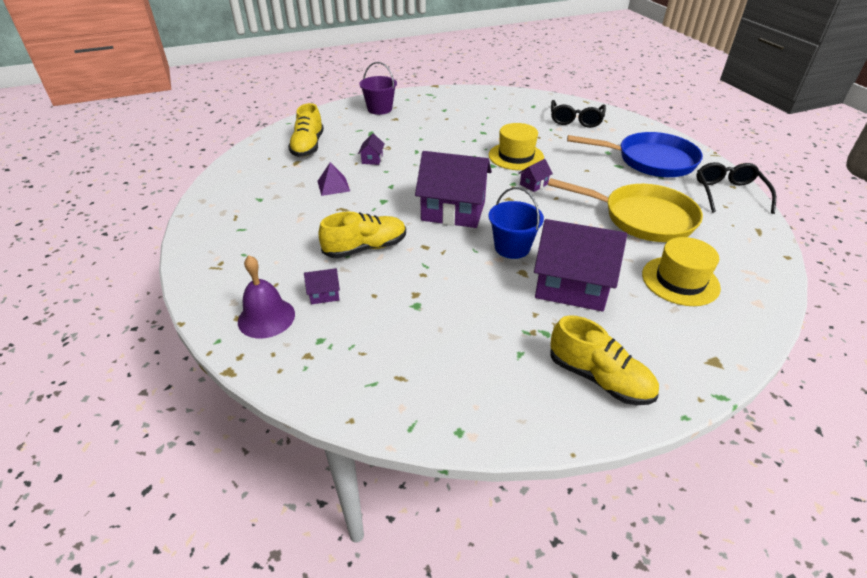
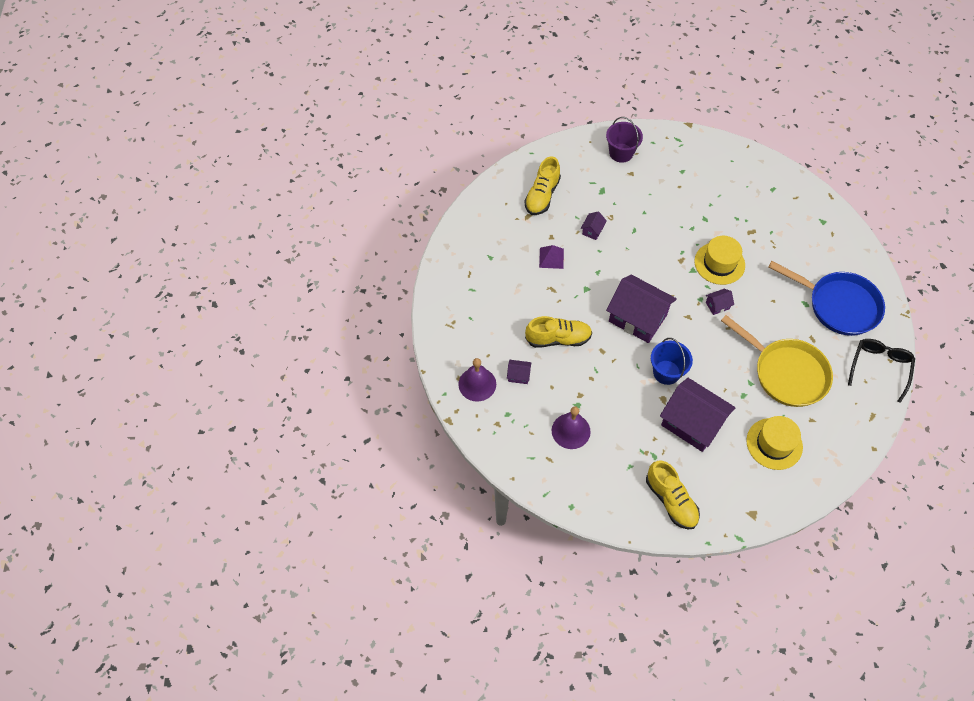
camera: 20 degrees right, 20 degrees up
black glasses [551,100,606,128] -> none
none -> purple bell [552,406,591,449]

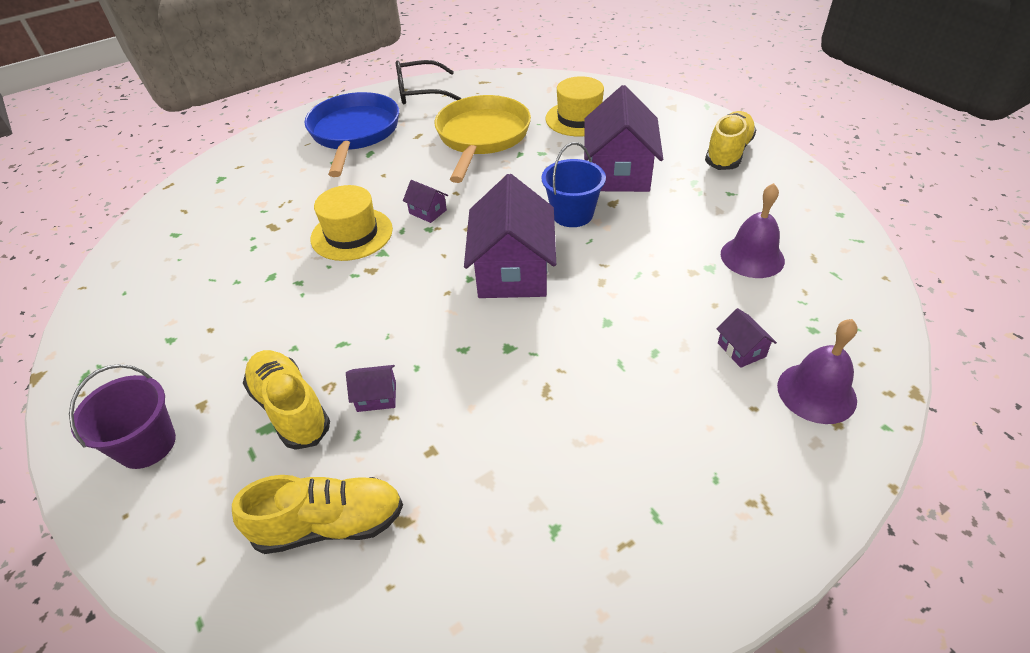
camera: 120 degrees left, 15 degrees down
yellow shoe [525,316,592,348] -> yellow shoe moved to [243,350,330,450]
purple pyramid [539,245,564,269] -> none

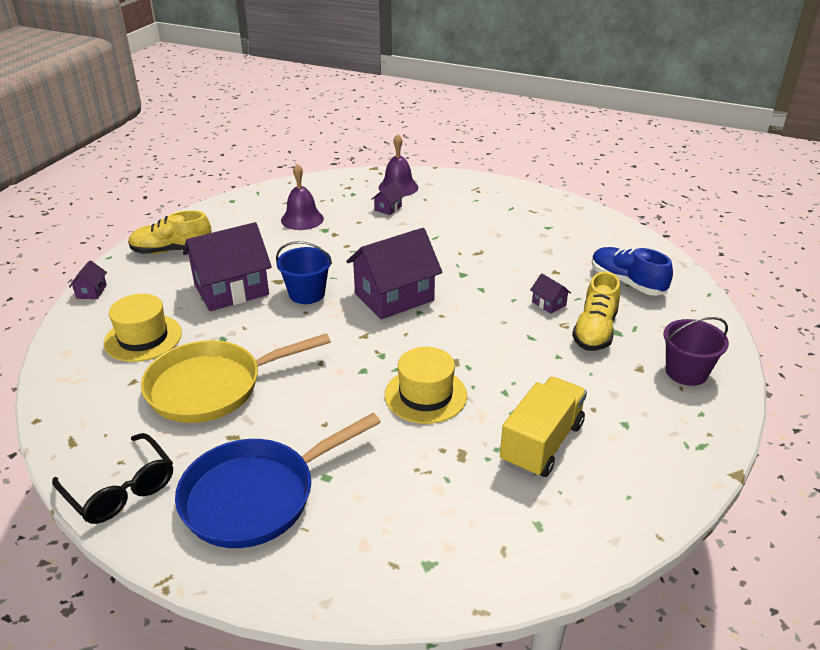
camera: 125 degrees left, 10 degrees down
yellow shoe [232,475,403,554] -> blue shoe [592,247,673,296]
purple house [403,180,448,223] -> purple house moved to [69,260,107,299]
none -> yellow truck [500,377,587,477]

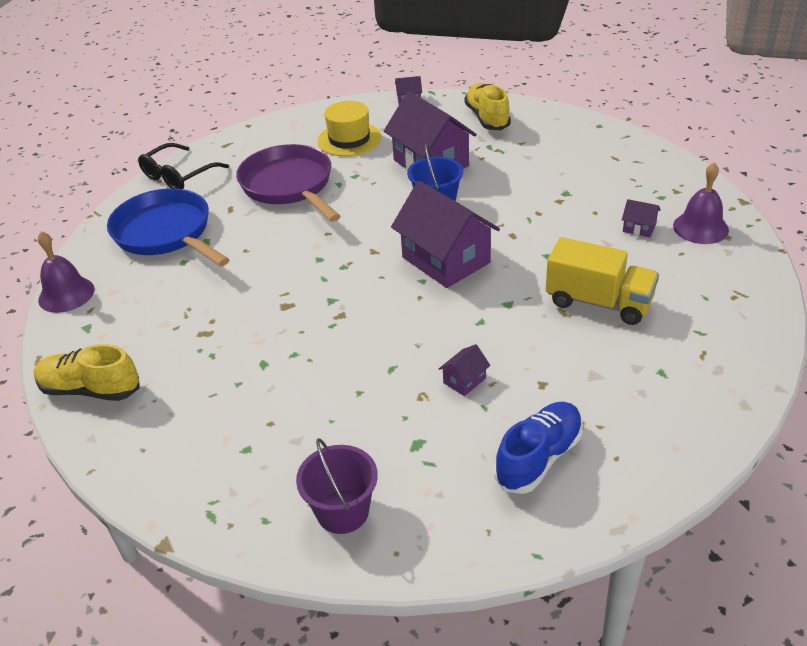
camera: 85 degrees right, 5 degrees up
yellow pan [141,333,331,423] -> purple pan [236,144,341,222]
purple bell [281,164,324,230] -> purple bell moved to [38,231,94,313]
yellow hat [385,347,467,424] -> none
yellow truck [500,377,587,477] -> yellow truck moved to [546,237,659,325]
yellow shoe [572,271,620,351] -> yellow shoe moved to [34,344,140,401]

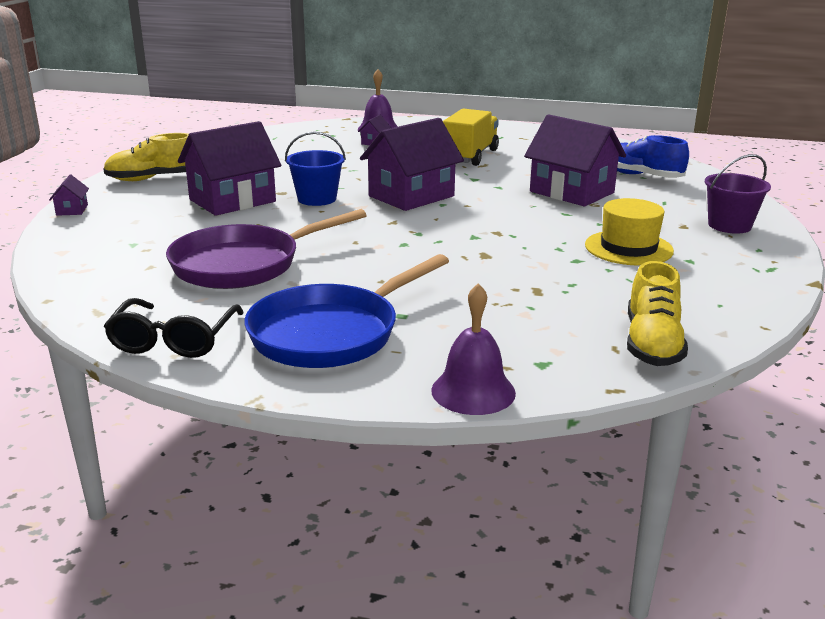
camera: 95 degrees left, 15 degrees down
black glasses [138,143,229,189] -> black glasses turned 60 degrees clockwise [104,298,244,358]
yellow hat [317,101,381,156] -> yellow hat moved to [585,198,674,266]
purple house [439,344,490,396] -> purple house [524,114,626,207], size x2.40

